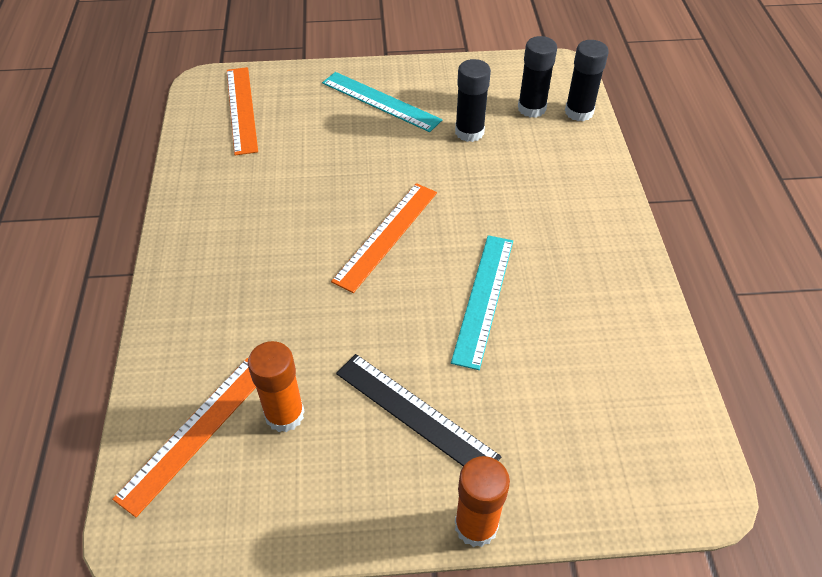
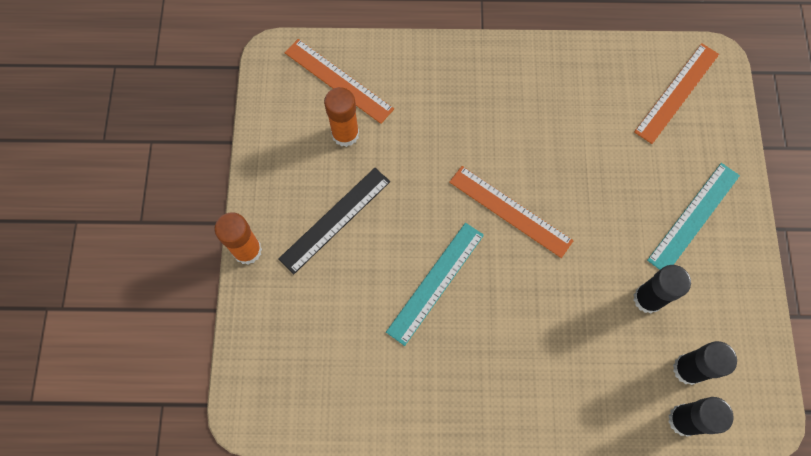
camera: 95 degrees right, 20 degrees up
orange ruler [227,67,258,155] -> orange ruler turned 45 degrees counterclockwise [634,43,719,144]
turquoise ruler [451,235,513,370] -> turquoise ruler turned 75 degrees counterclockwise [386,223,484,346]

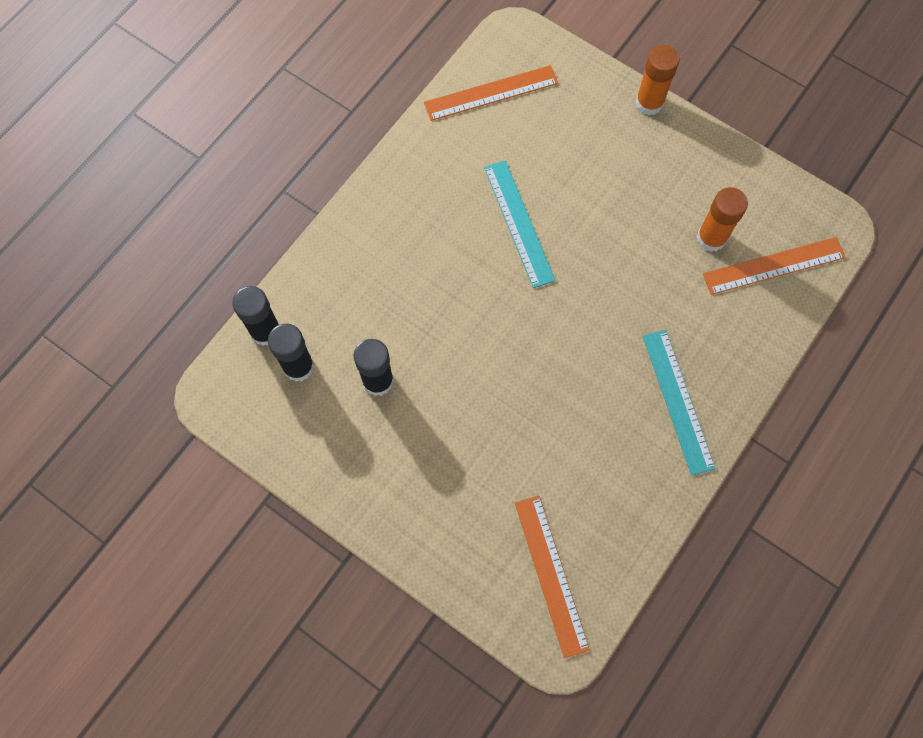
camera: 125 degrees right, 0 degrees up
black ruler [278,168,390,274] -> none
orange ruler [449,166,574,258] -> orange ruler moved to [424,65,558,121]
turquoise ruler [647,163,740,270] -> turquoise ruler moved to [643,330,715,476]

